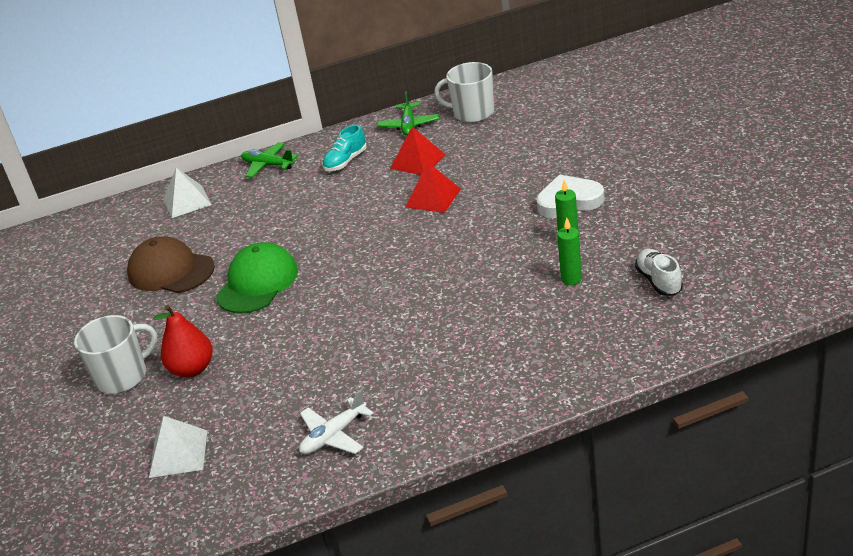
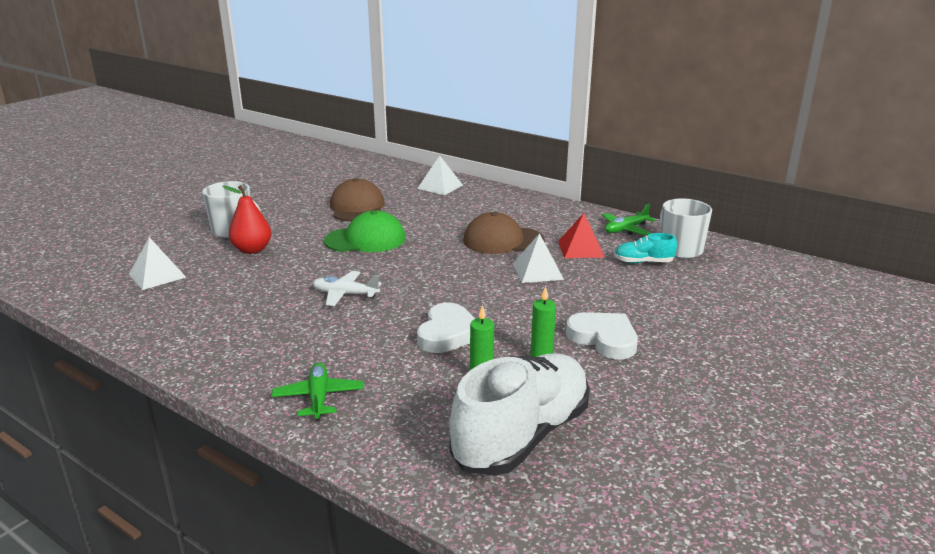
camera: 50 degrees right, 10 degrees down
green plane [241,142,298,178] -> green plane moved to [272,363,364,421]
white plane [299,389,374,454] -> white plane moved to [313,271,381,306]
turquoise shoe [322,124,367,171] -> turquoise shoe moved to [614,233,677,264]
red pyramid [405,162,461,213] -> white pyramid [513,233,564,283]
white shoe [635,249,683,296] -> white shoe [449,354,590,476], size x2.18
none -> white heart [417,302,475,353]
none -> brown cap [463,212,545,254]

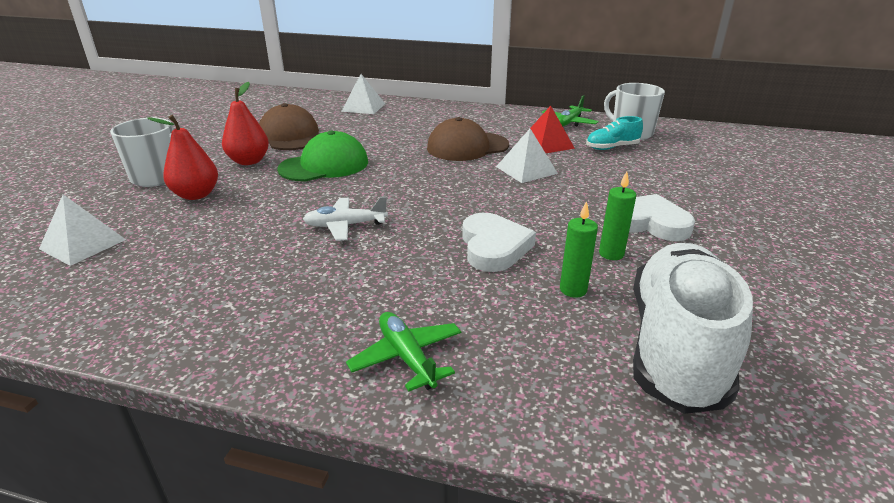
camera: 20 degrees left, 5 degrees up
none -> red pear [222,82,269,165]

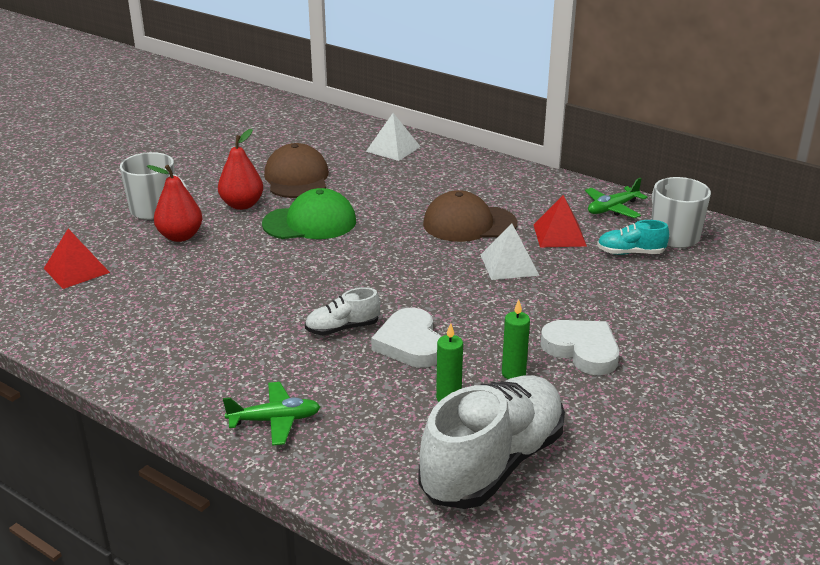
camera: 20 degrees right, 0 degrees up
white pyramid [39,195,126,266] -> red pyramid [44,229,110,289]
white plane [303,196,388,241] -> none
green plane [346,312,461,391] -> green plane turned 90 degrees clockwise [223,382,320,446]
white heart [462,213,536,272] -> white heart turned 150 degrees clockwise [371,307,441,368]
none -> white shoe [305,287,381,335]

